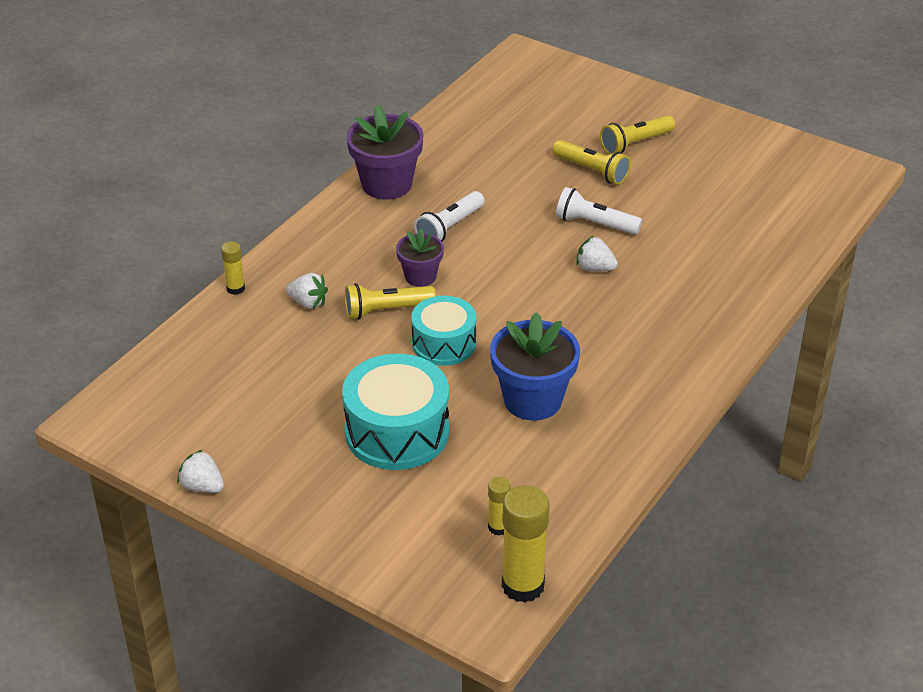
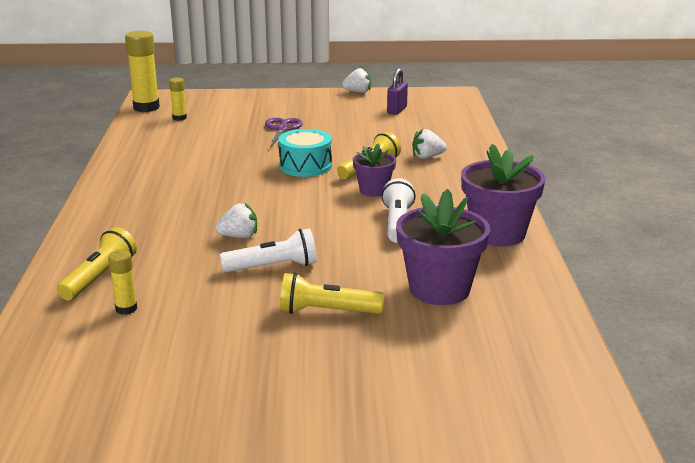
camera: 145 degrees right, 15 degrees down
yellow glue stick [221,241,245,295] -> yellow glue stick moved to [108,250,137,315]
turquoise drum [342,354,449,470] -> purple scissors [265,118,303,148]
blue flower pot [490,312,580,420] -> none
yellow flashlight [600,115,675,155] -> yellow flashlight moved to [57,227,137,300]
none -> purple padlock [387,68,408,114]
none -> purple flower pot [396,189,490,305]

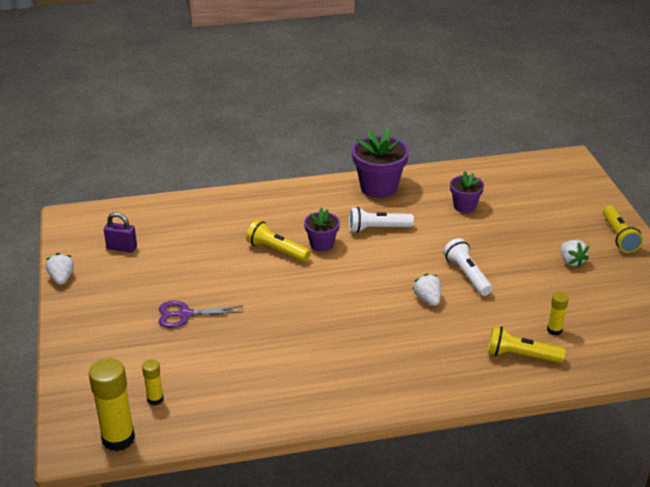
camera: 100 degrees left, 10 degrees up
turquoise drum [278,129,332,177] -> none
yellow flashlight [280,273,384,314] -> yellow flashlight moved to [603,205,643,253]
purple flower pot [396,189,490,305] -> purple flower pot [450,171,484,213], size x0.59
white strawberry [412,129,447,159] -> white strawberry moved to [561,240,589,268]

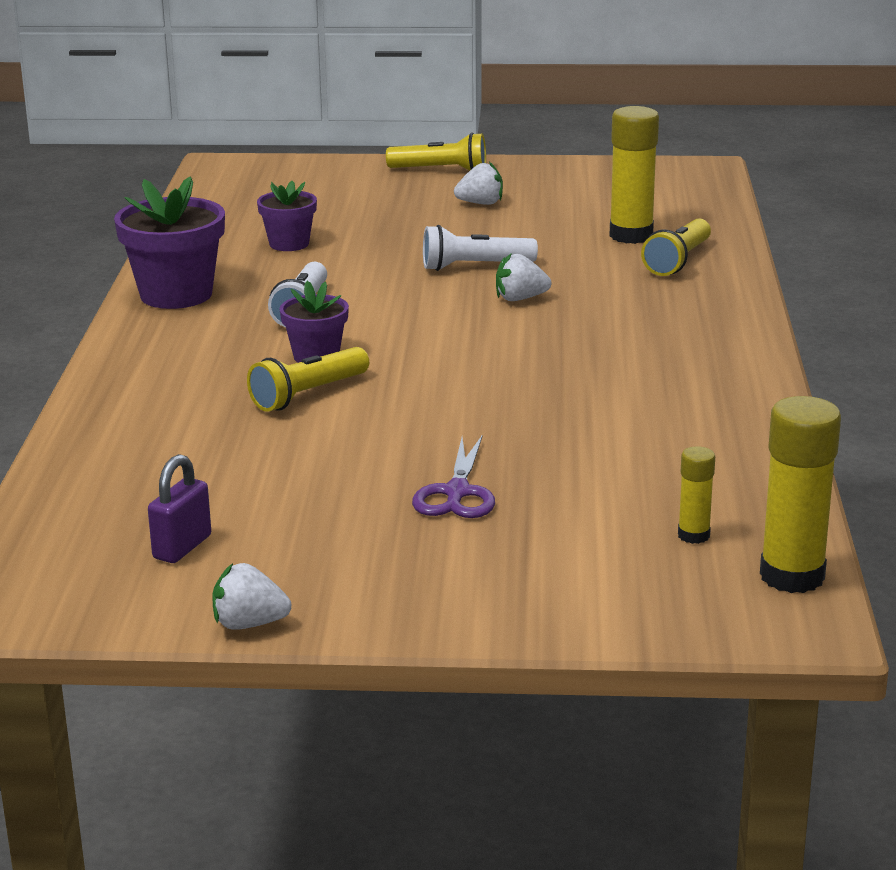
camera: 75 degrees left, 10 degrees down
yellow glue stick [547,292,569,336] -> yellow glue stick [609,106,659,244], size x1.92

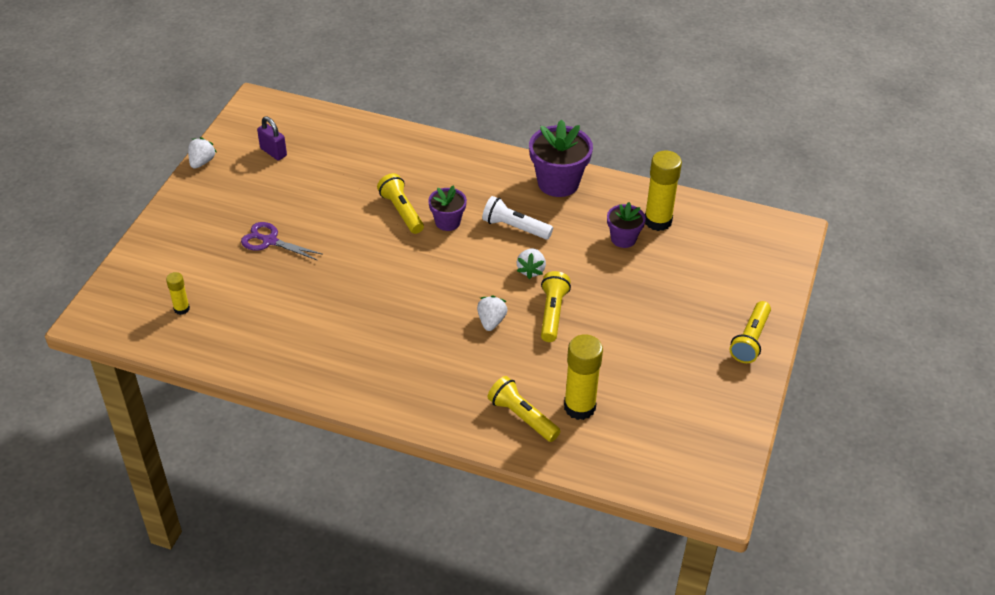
camera: 105 degrees right, 20 degrees up
white flashlight [423,225,538,271] -> yellow flashlight [541,271,571,342]
white strawberry [454,162,503,205] -> white strawberry moved to [517,248,546,279]
yellow glue stick [760,396,841,593] -> yellow glue stick moved to [645,151,682,231]

